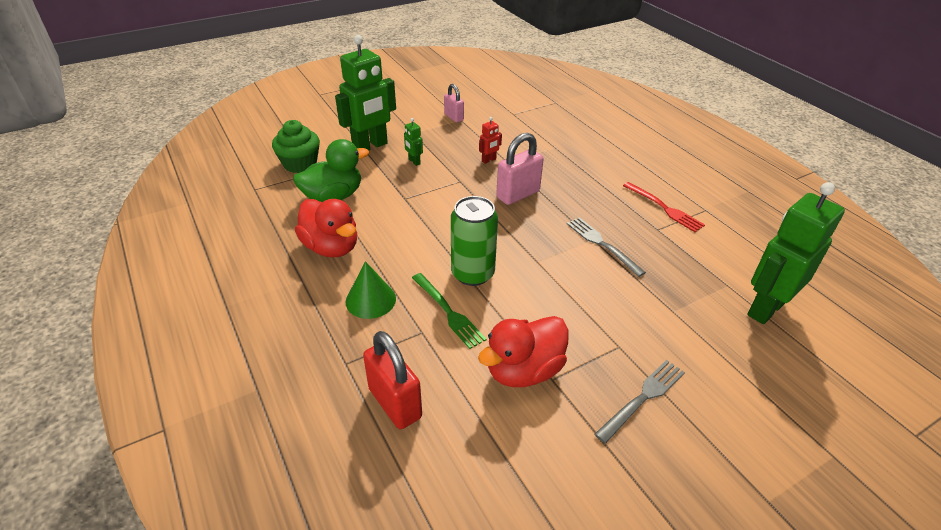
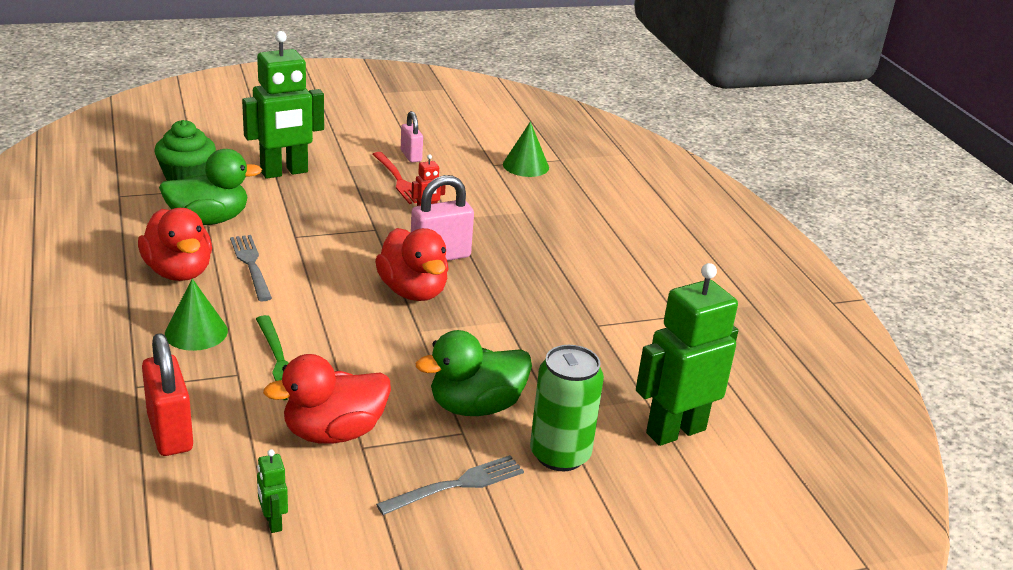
camera: 10 degrees right, 10 degrees down
green robot [404,118,423,166] -> green robot moved to [257,449,288,533]
green can [451,196,498,286] -> green can moved to [530,345,604,471]
grey fork [567,217,646,277] -> grey fork moved to [230,235,272,301]
red fork [623,182,705,232] -> red fork moved to [372,152,417,204]
none -> red duck [375,228,449,301]
none -> green duck [416,330,532,416]
none -> green cone [503,121,549,177]

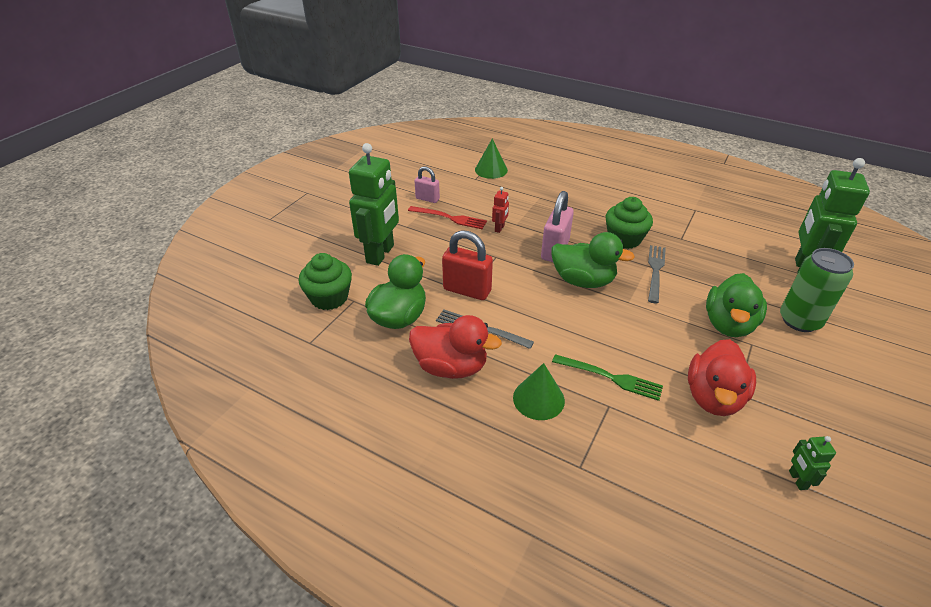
camera: 40 degrees left, 10 degrees up
red padlock [142,333,193,456] -> red padlock moved to [442,230,493,300]
green robot [257,449,288,533] -> green robot turned 60 degrees clockwise [789,436,836,490]
red duck [375,228,449,301] -> green duck [551,232,635,288]
grey fork [376,455,524,515] -> grey fork moved to [648,245,666,303]
none -> green cupcake [606,197,653,249]

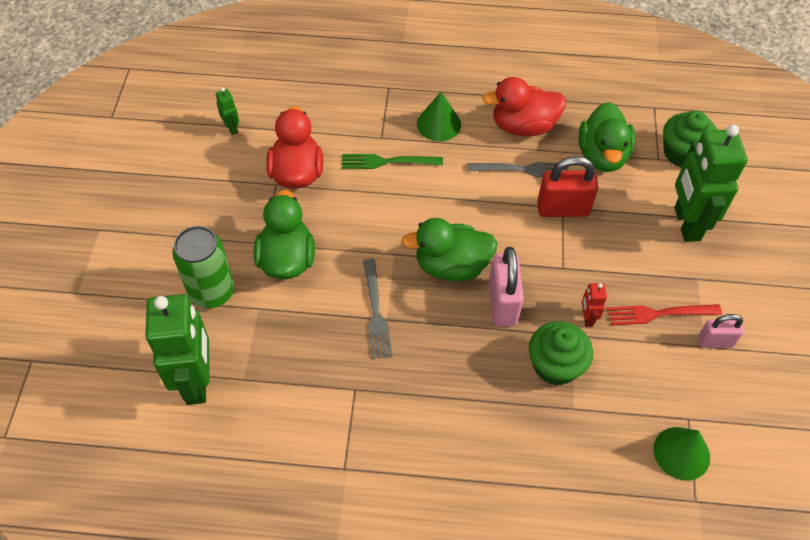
camera: 155 degrees right, 15 degrees up
green cupcake [606,197,653,249] -> green cupcake moved to [529,321,593,385]

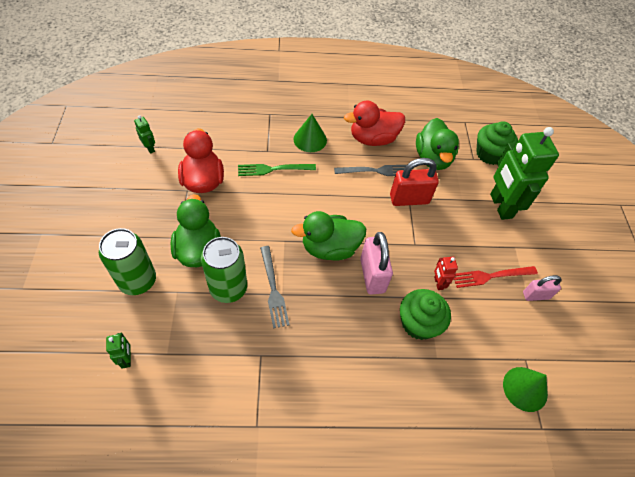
camera: 10 degrees left, 0 degrees up
green robot [145,294,210,405] -> green robot [106,333,131,368], size x0.42
none -> green can [201,237,247,303]

